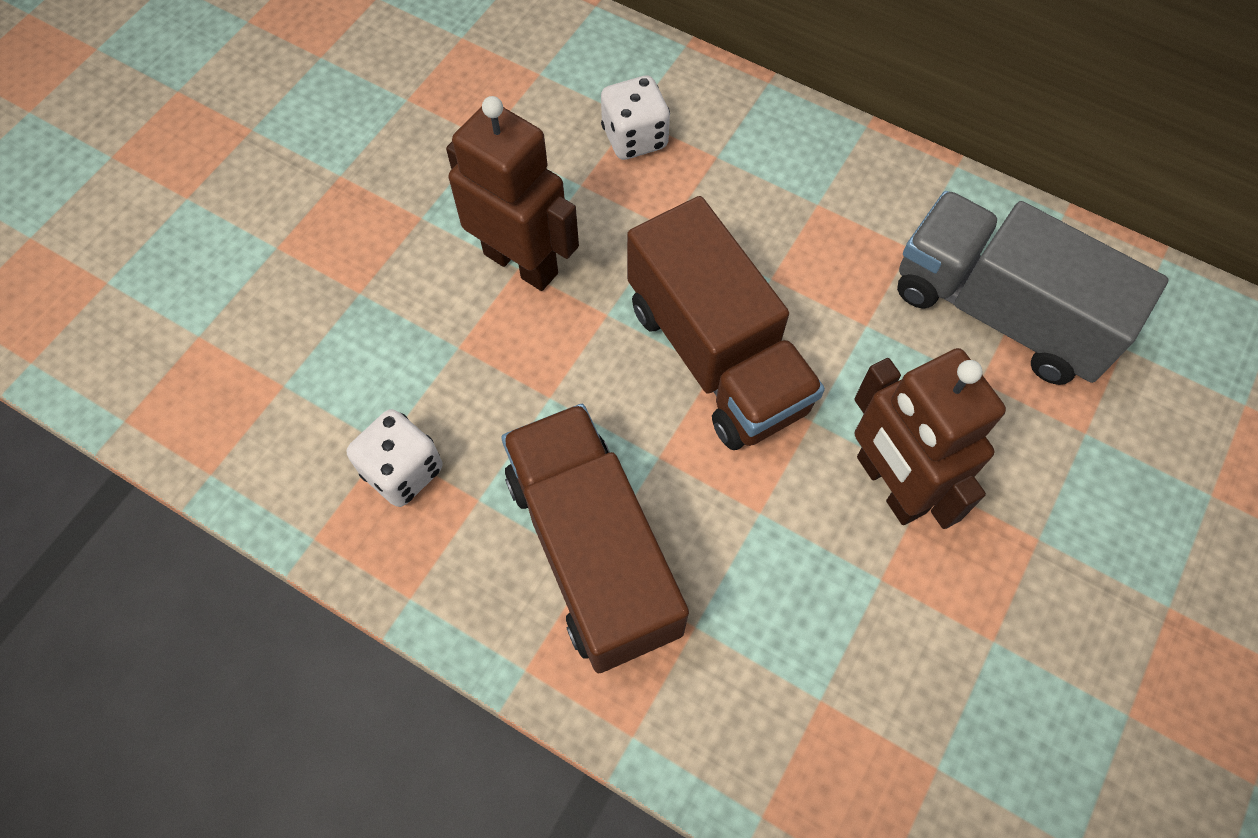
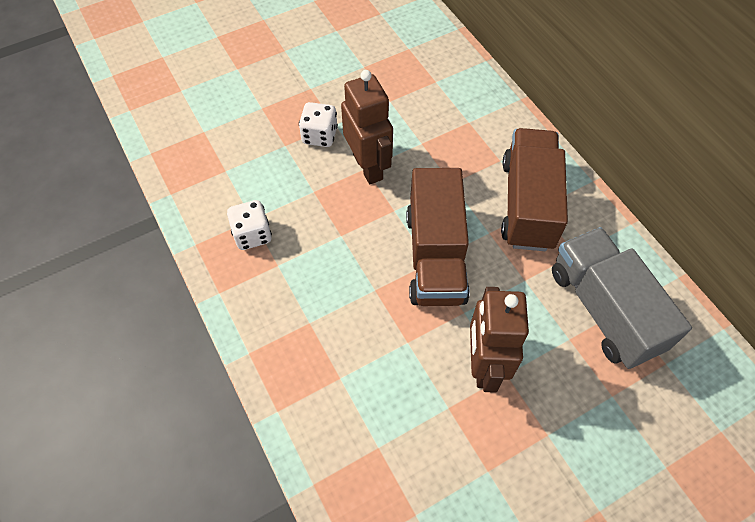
camera: 30 degrees right, 5 degrees down
brown truck [501,404,689,673] -> brown truck moved to [501,128,568,251]
white dice [601,75,670,160] -> white dice moved to [299,102,338,147]

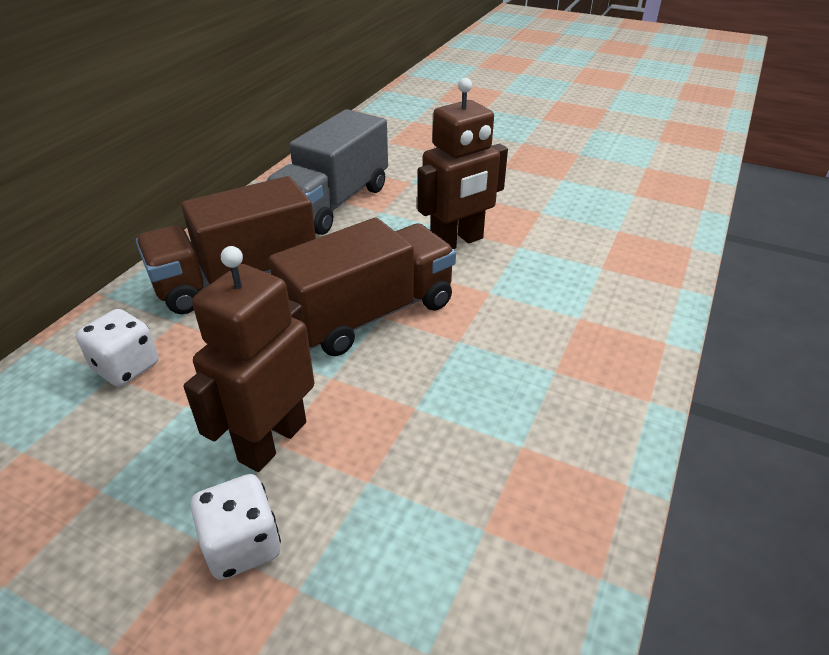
camera: 125 degrees left, 20 degrees down
white dice [227,200,272,250] -> white dice moved to [76,309,159,387]

